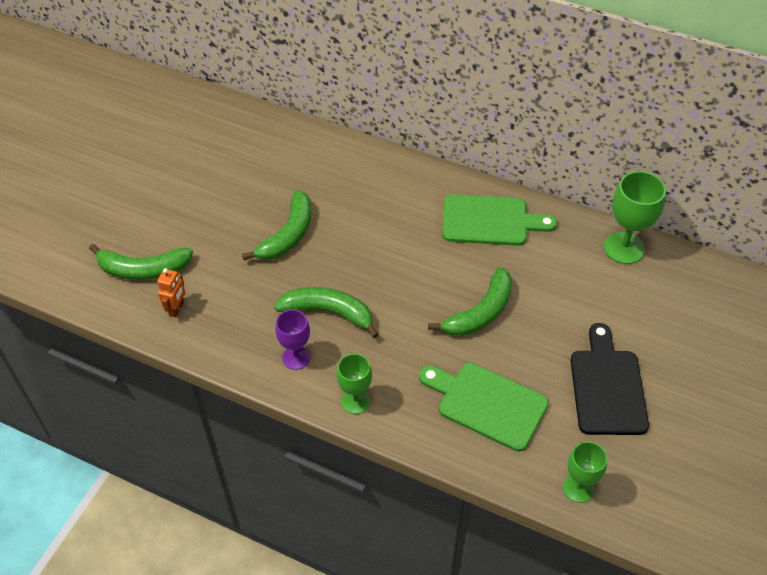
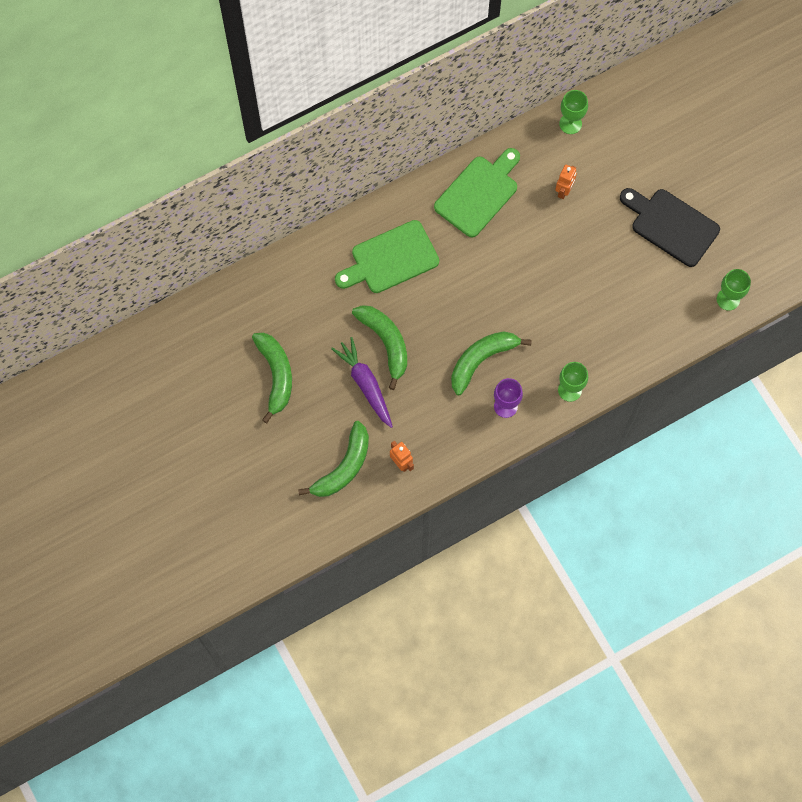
camera: 55 degrees left, 20 degrees up
green cutting board [419,363,549,452] -> green cutting board moved to [335,220,439,293]
green banana [428,267,512,336] -> green banana moved to [252,333,292,423]
green goblet [604,171,666,264] -> green goblet [559,90,588,134], size x0.64
none -> purple carrot [331,337,393,428]
none -> orange robot [555,165,577,199]

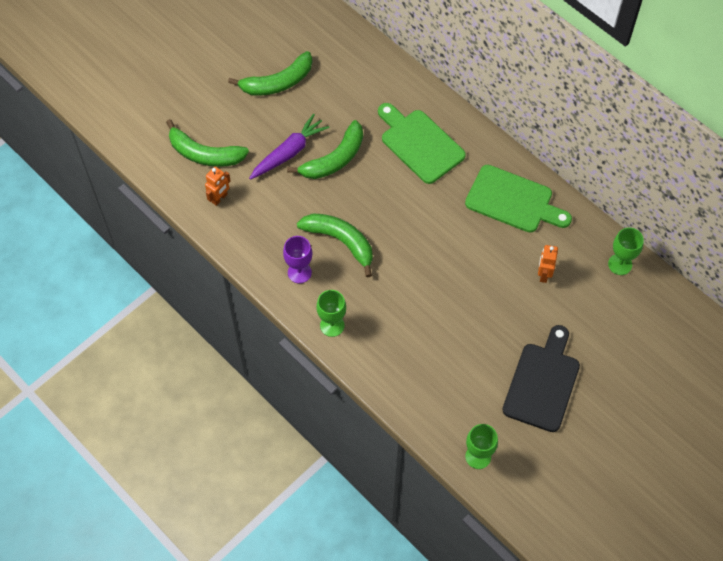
camera: 75 degrees right, 10 degrees down
orange robot [555,165,577,199] -> orange robot turned 90 degrees clockwise [538,245,558,283]

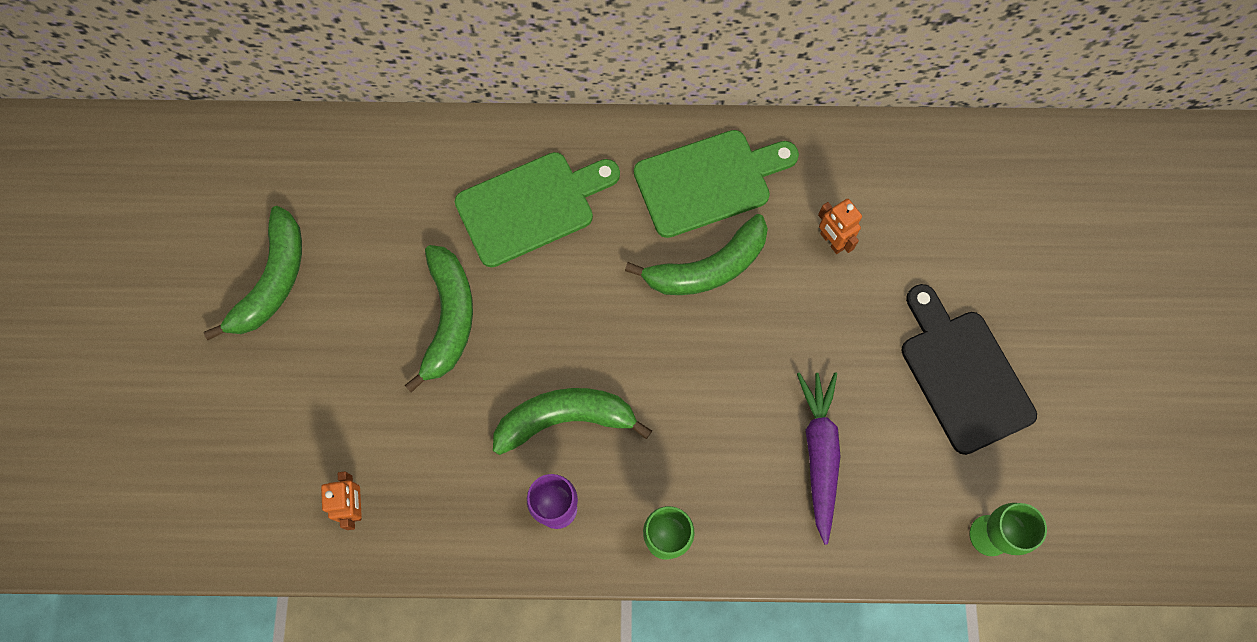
camera: 45 degrees left, 10 degrees up
green banana [166,119,249,167] -> green banana moved to [625,214,768,295]
purple carrot [249,114,330,180] -> purple carrot moved to [797,372,841,545]
green cutting board [378,103,466,184] -> green cutting board turned 150 degrees clockwise [455,152,620,267]
green goblet [608,227,644,275] -> none

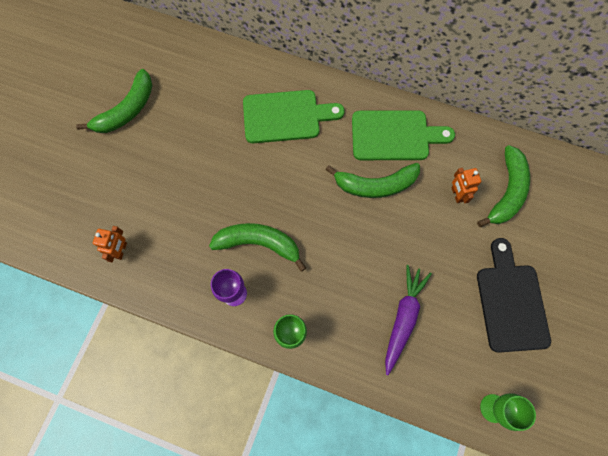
camera: 20 degrees right, 0 degrees up
green banana [404,245,473,393] -> green banana moved to [477,145,530,227]

